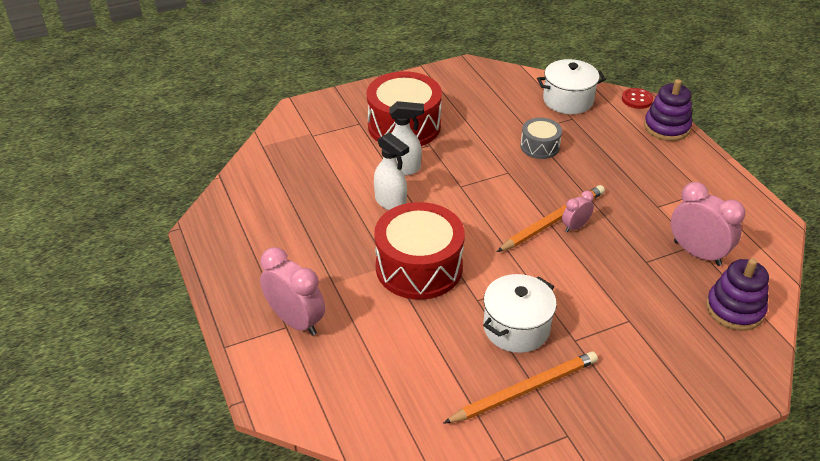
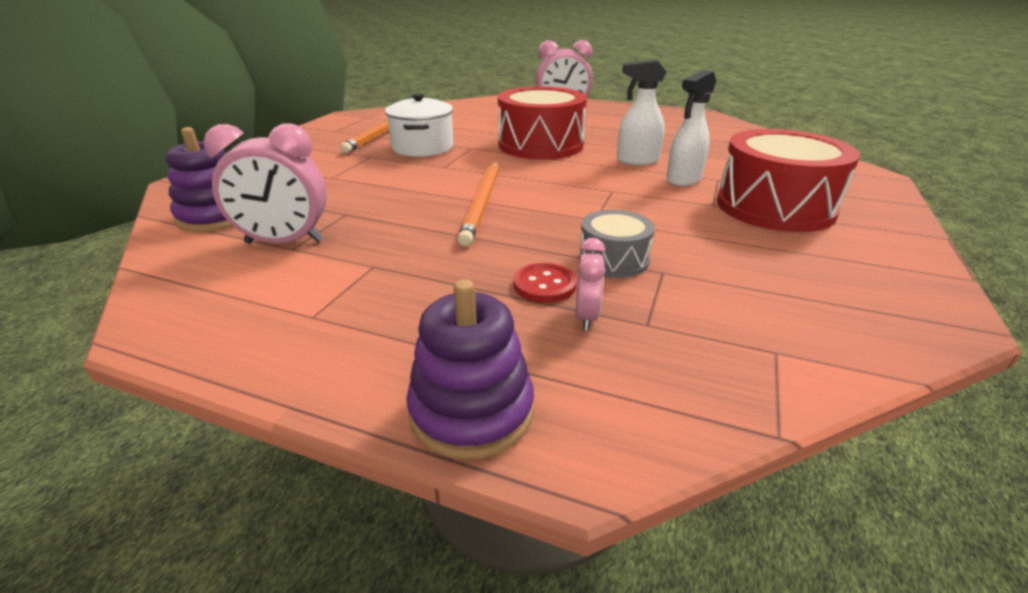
camera: 135 degrees right, 10 degrees down
white pot [537,59,606,114] -> none
pink clock [562,191,594,232] -> pink clock moved to [575,238,605,330]
red button [622,88,653,109] -> red button moved to [514,263,577,303]

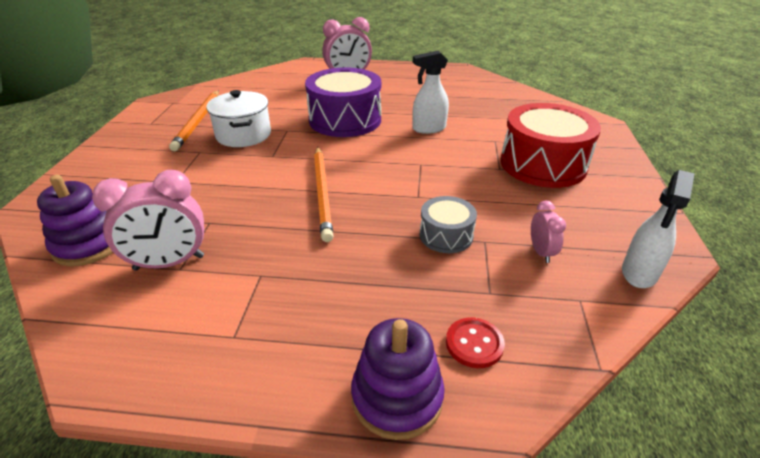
camera: 15 degrees left, 5 degrees up
red drum [498,86,587,160] -> purple drum [305,67,381,137]
red button [514,263,577,303] -> red button moved to [446,317,505,368]
pink clock [575,238,605,330] -> pink clock moved to [531,200,566,263]
white spray bottle [666,70,716,186] -> white spray bottle moved to [622,170,695,288]

